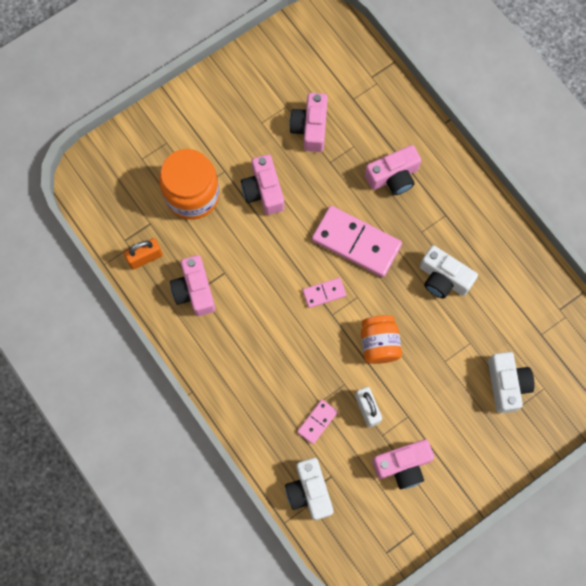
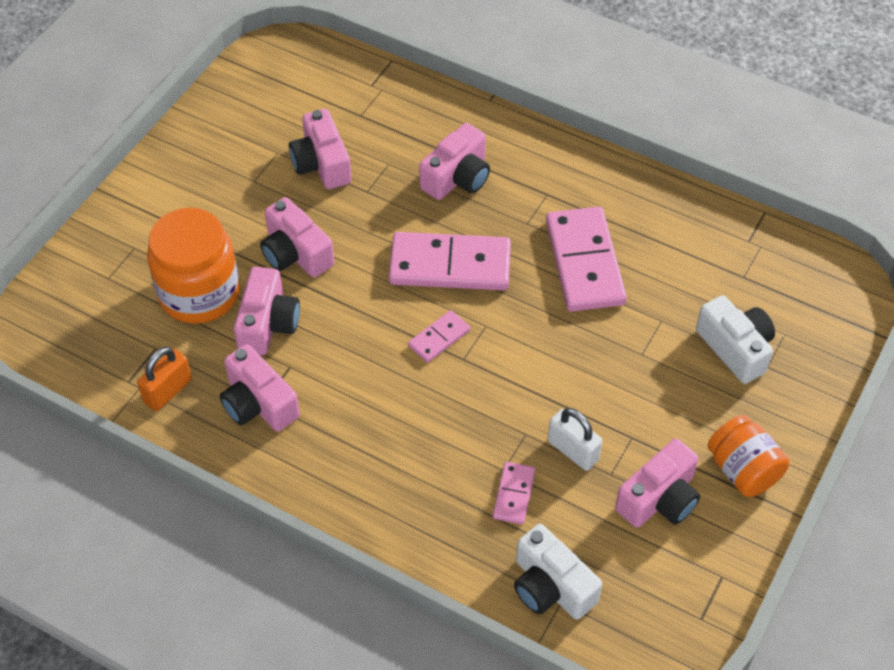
camera: 25 degrees left, 20 degrees down
orange jar [361,315,402,364] -> orange jar moved to [708,415,789,497]
white camera [420,245,478,299] -> pink domino [546,207,627,312]
none -> pink camera [234,267,300,355]

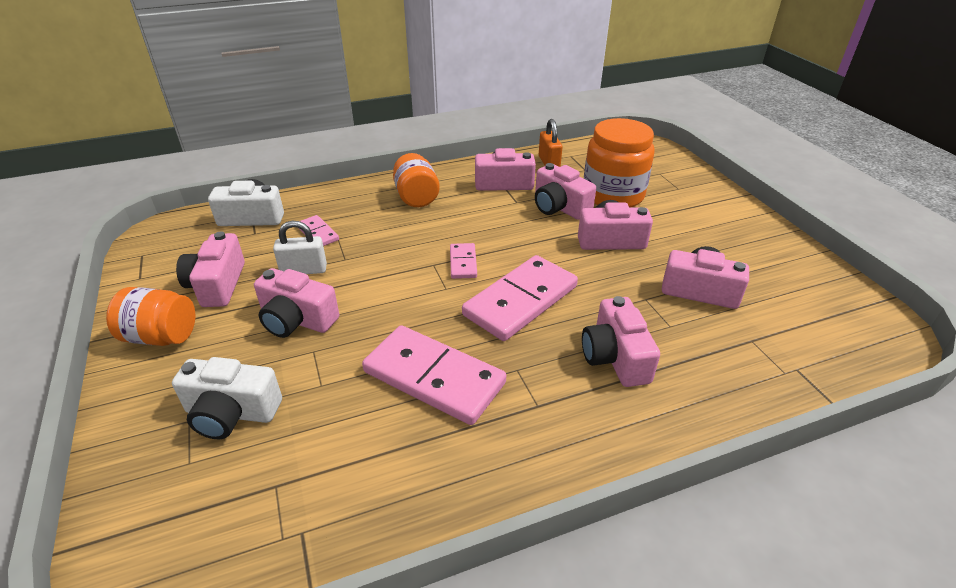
camera: 130 degrees right, 15 degrees down
none -> pink camera [254,268,339,338]
none -> orange jar [393,153,440,207]

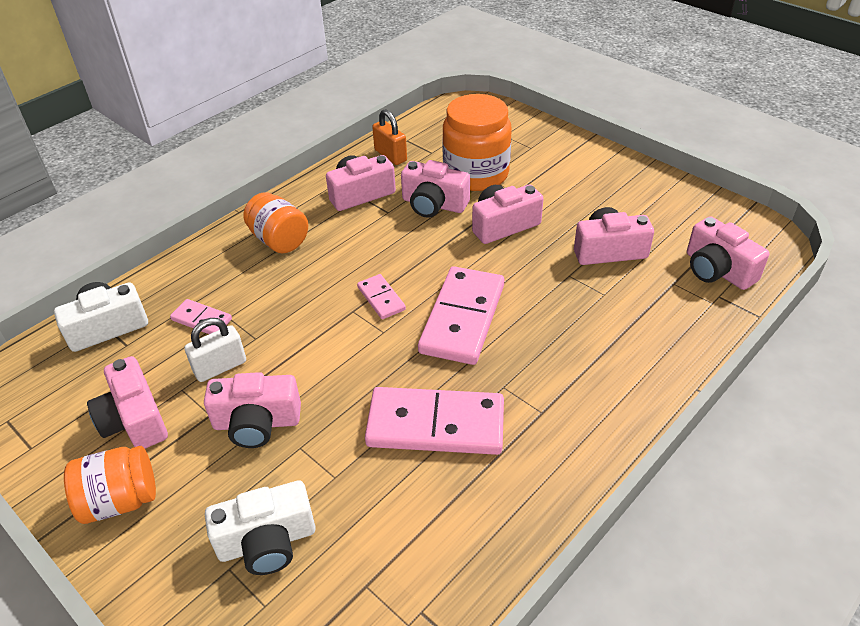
camera: 25 degrees left, 5 degrees up
pink camera [582,296,660,387] -> pink camera moved to [687,216,769,290]

